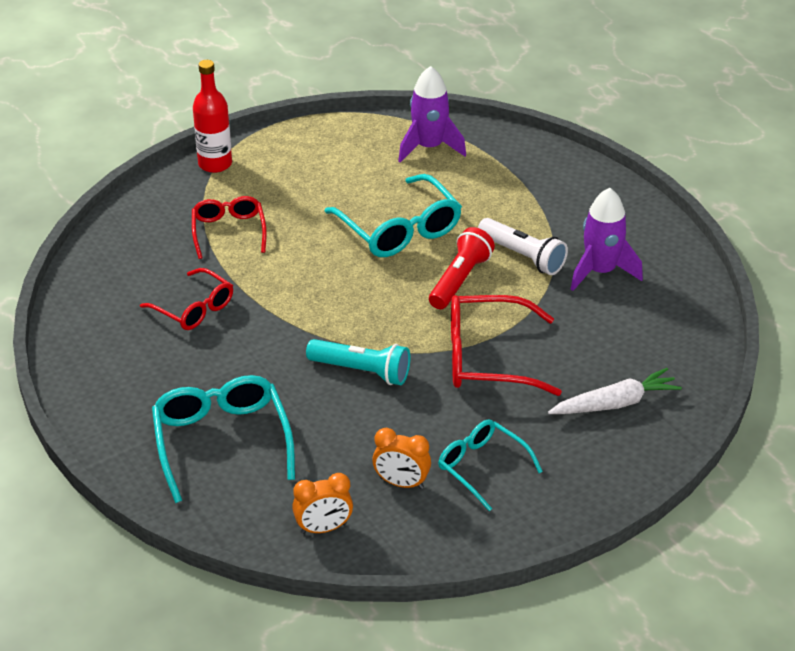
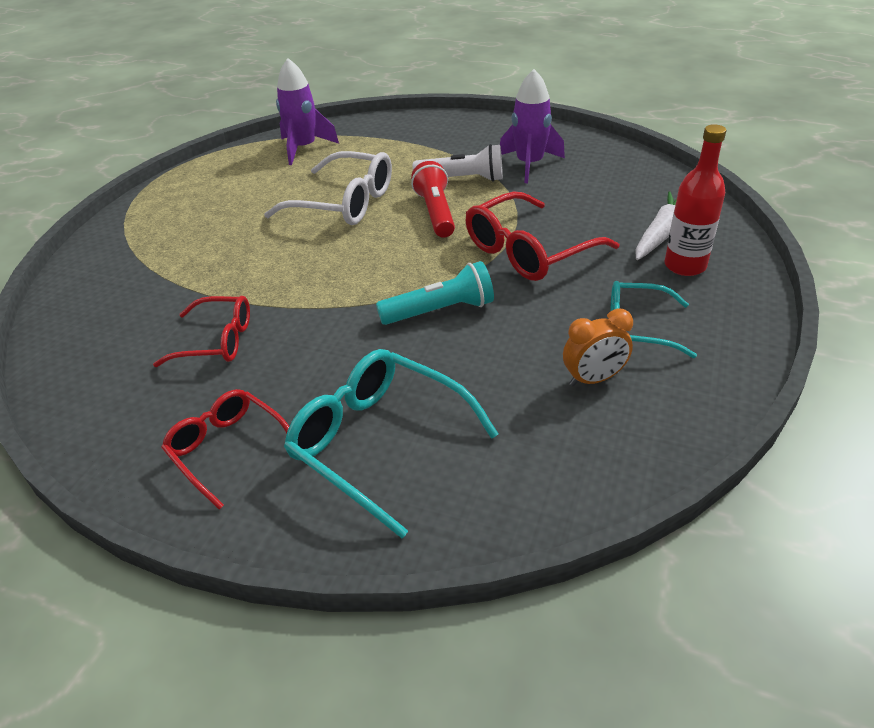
camera: 35 degrees left, 0 degrees up
red glasses [192,196,267,259] -> red glasses moved to [161,389,289,510]
red bottle [193,60,232,173] -> red bottle moved to [664,124,726,276]
orange clock [292,473,353,534] -> none
turquoise glasses [324,174,462,257] -> white glasses [264,151,392,225]

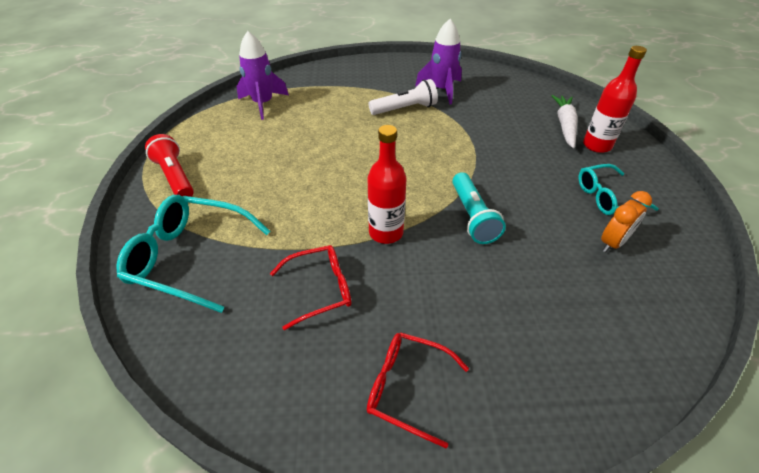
camera: 25 degrees left, 5 degrees up
white glasses [264,151,392,225] -> none
turquoise glasses [284,349,498,538] -> turquoise glasses moved to [116,195,270,313]
turquoise flashlight [376,261,494,325] -> turquoise flashlight turned 120 degrees clockwise [452,172,506,244]
red flashlight [411,161,455,238] -> red flashlight moved to [145,134,194,197]
red glasses [466,191,619,281] -> none
none -> red bottle [368,125,406,244]

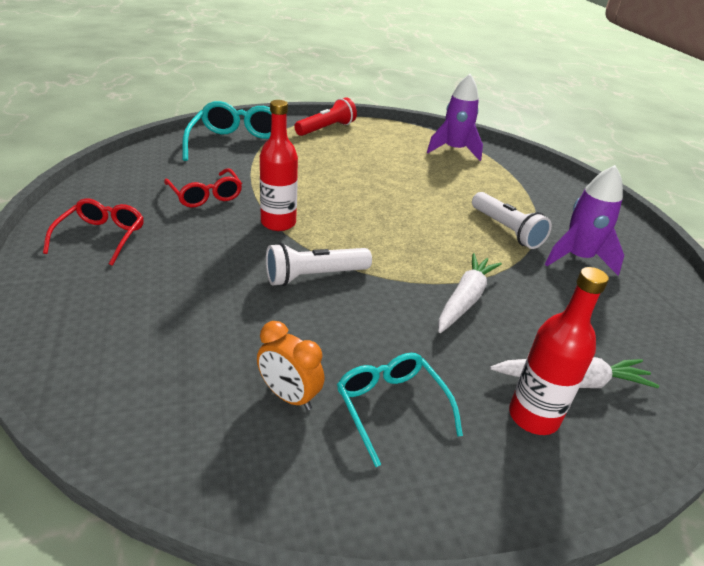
camera: 75 degrees right, 10 degrees down
turquoise flashlight [452,172,506,244] -> white flashlight [266,243,372,286]
none -> white carrot [438,253,502,333]

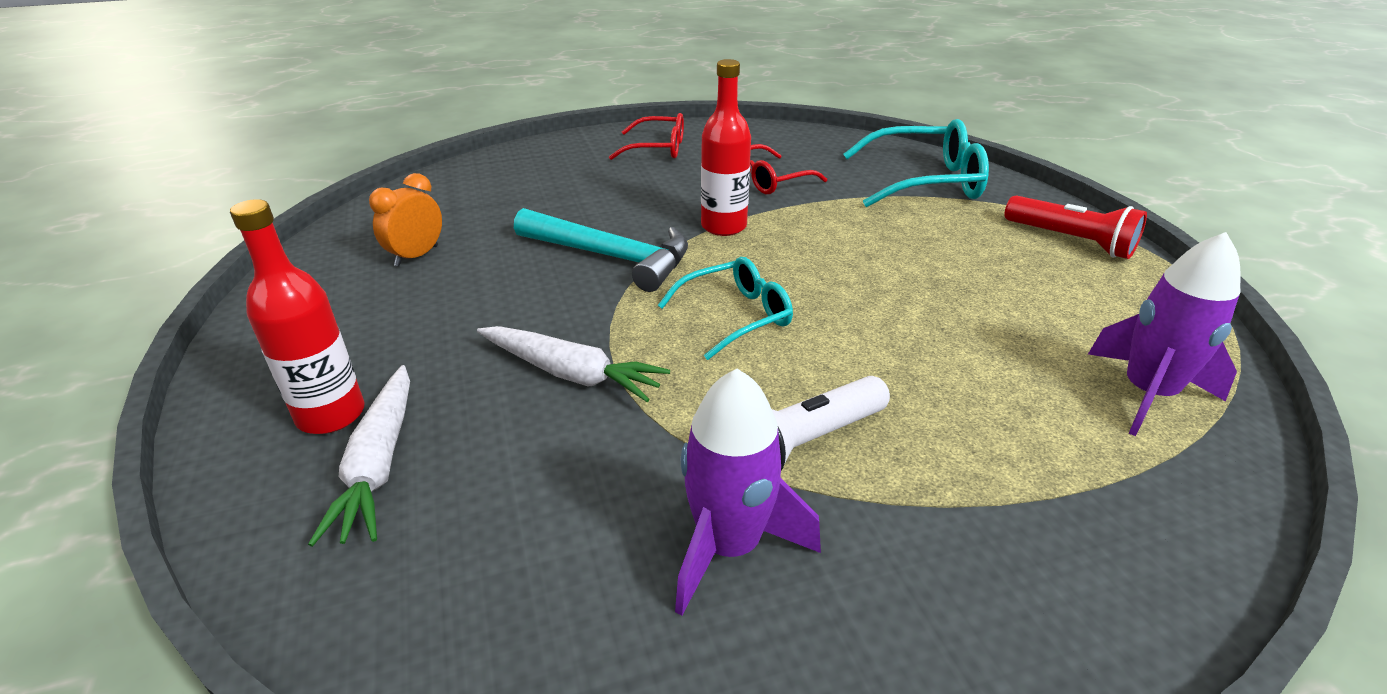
camera: 90 degrees right, 0 degrees up
white flashlight [266,243,372,286] -> turquoise hammer [514,208,688,292]
turquoise glasses [337,353,463,467] -> turquoise glasses moved to [658,257,793,360]

